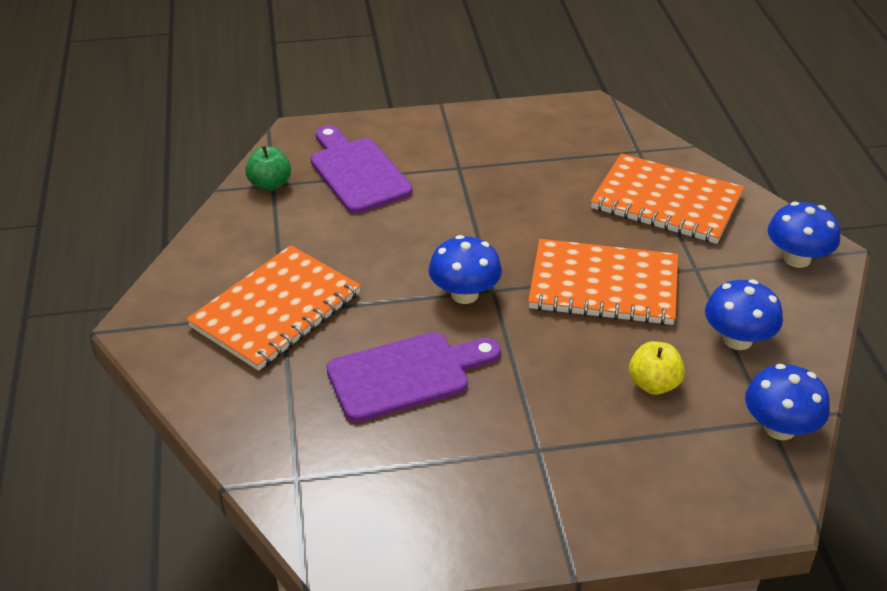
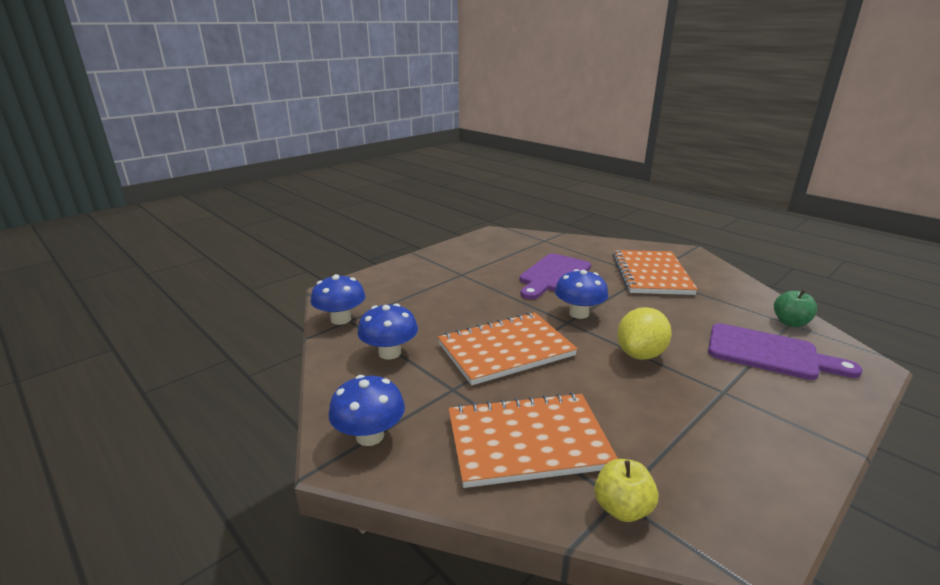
camera: 145 degrees right, 15 degrees down
yellow apple [629,341,685,395] -> yellow apple moved to [594,459,658,522]
none -> yellow lemon [617,307,672,360]

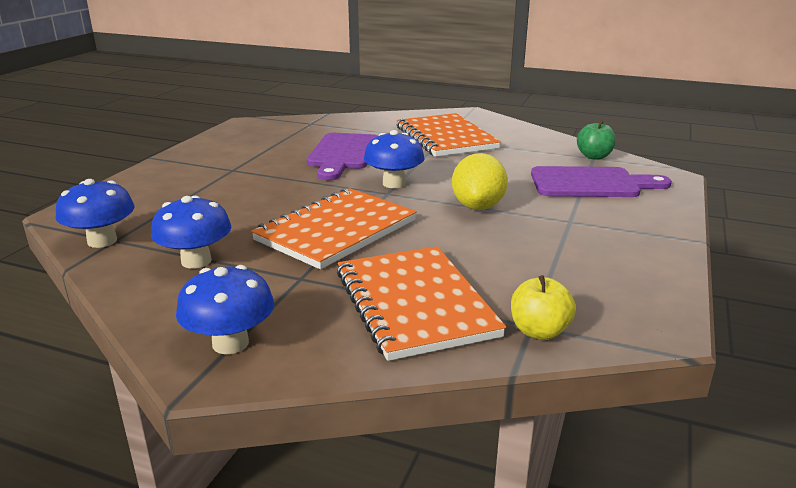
camera: 25 degrees left, 0 degrees up
orange notebook [449,392,618,488] -> orange notebook turned 75 degrees counterclockwise [337,246,506,361]

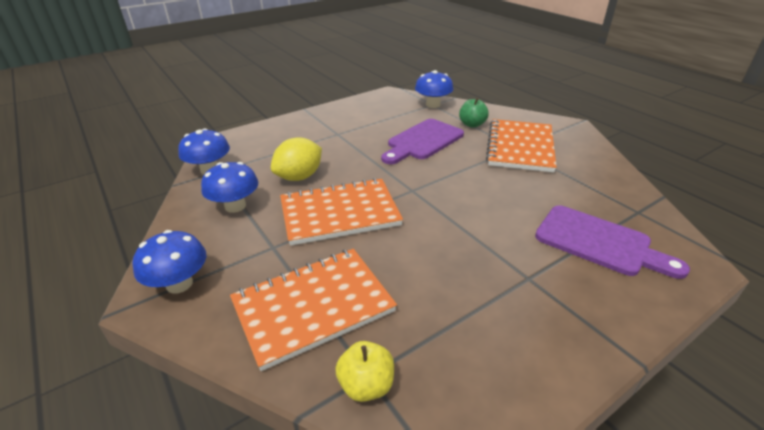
camera: 35 degrees right, 10 degrees up
orange notebook [337,246,506,361] -> orange notebook turned 45 degrees clockwise [230,249,397,371]
blue mushroom [364,130,425,188] -> blue mushroom moved to [415,70,453,108]
yellow lemon [452,153,508,210] -> yellow lemon moved to [271,137,322,181]
green apple [577,120,616,160] -> green apple moved to [459,98,489,128]

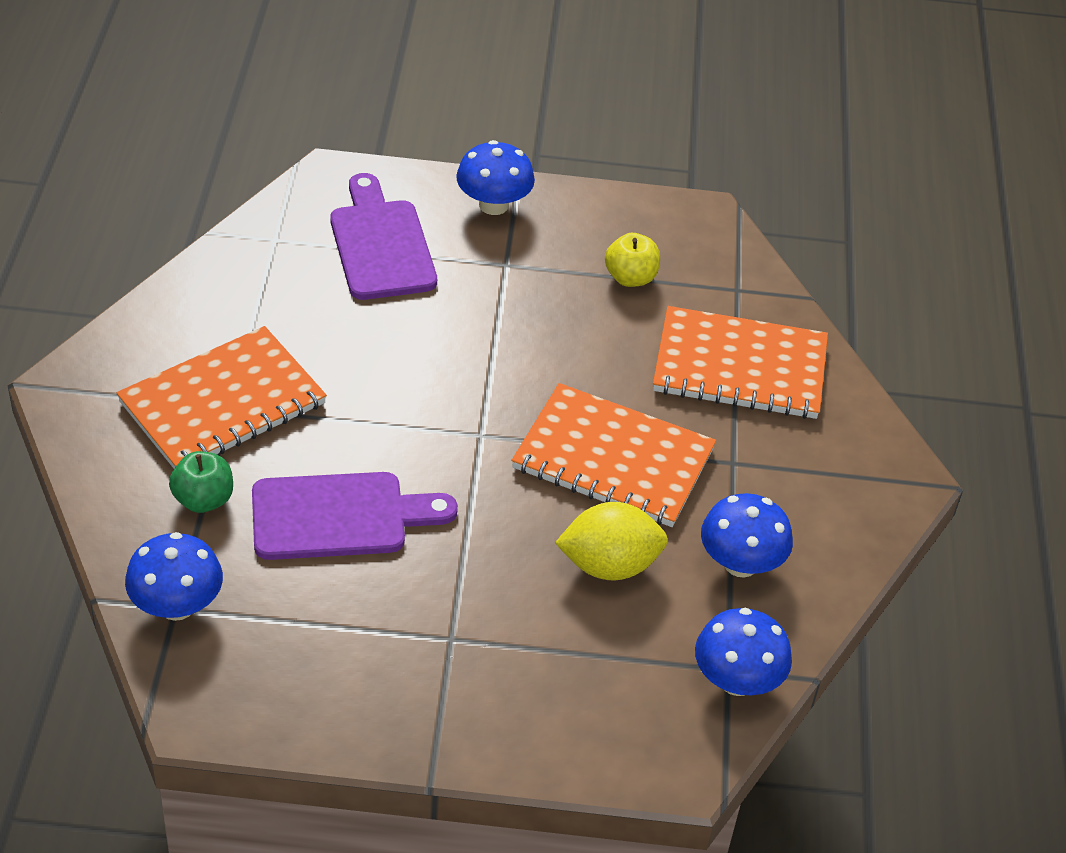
camera: 145 degrees left, 10 degrees up
blue mushroom [133,230,206,294] -> blue mushroom moved to [456,140,535,215]
yellow apple [336,341,394,402] -> yellow apple moved to [605,233,660,287]

